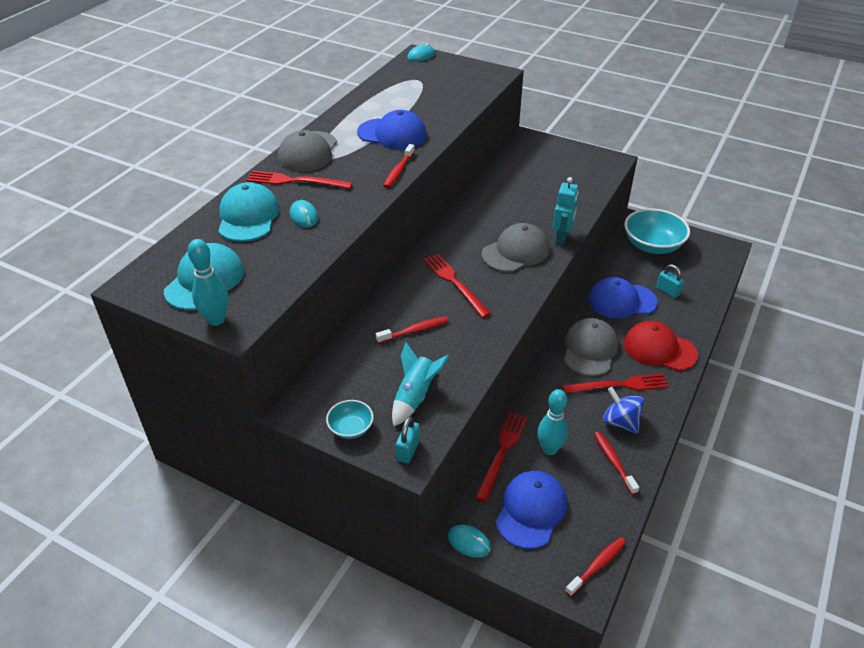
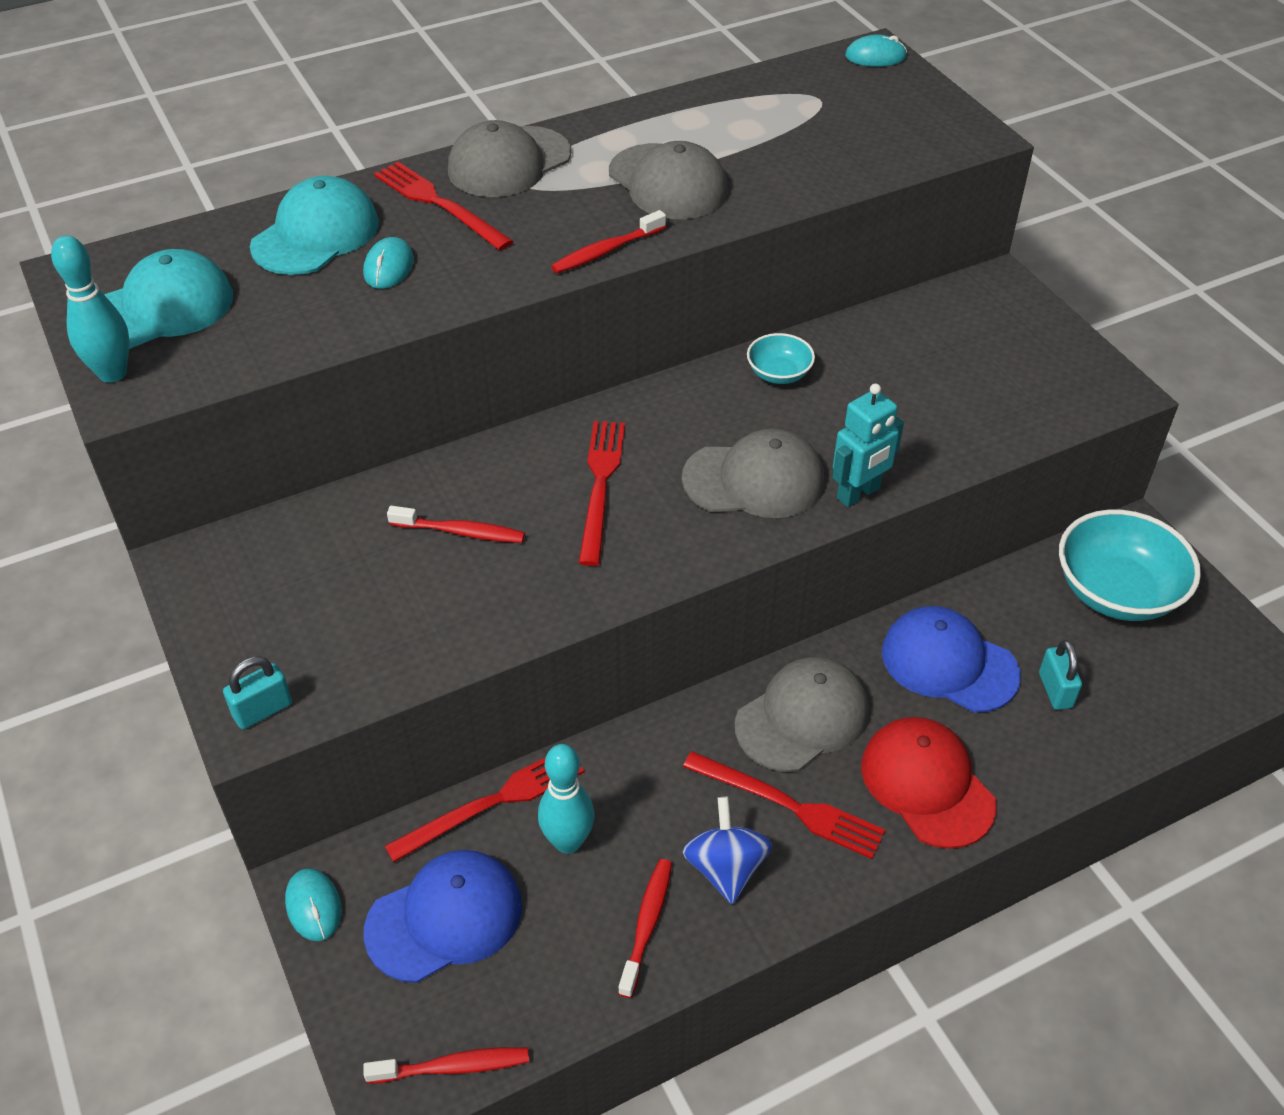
camera: 35 degrees right, 5 degrees up
turquoise bowl [326,400,374,439] -> turquoise bowl moved to [747,333,815,384]
blue cap [357,110,427,149] -> grey cap [609,141,728,219]
turquoise rocket [392,342,449,426] -> none

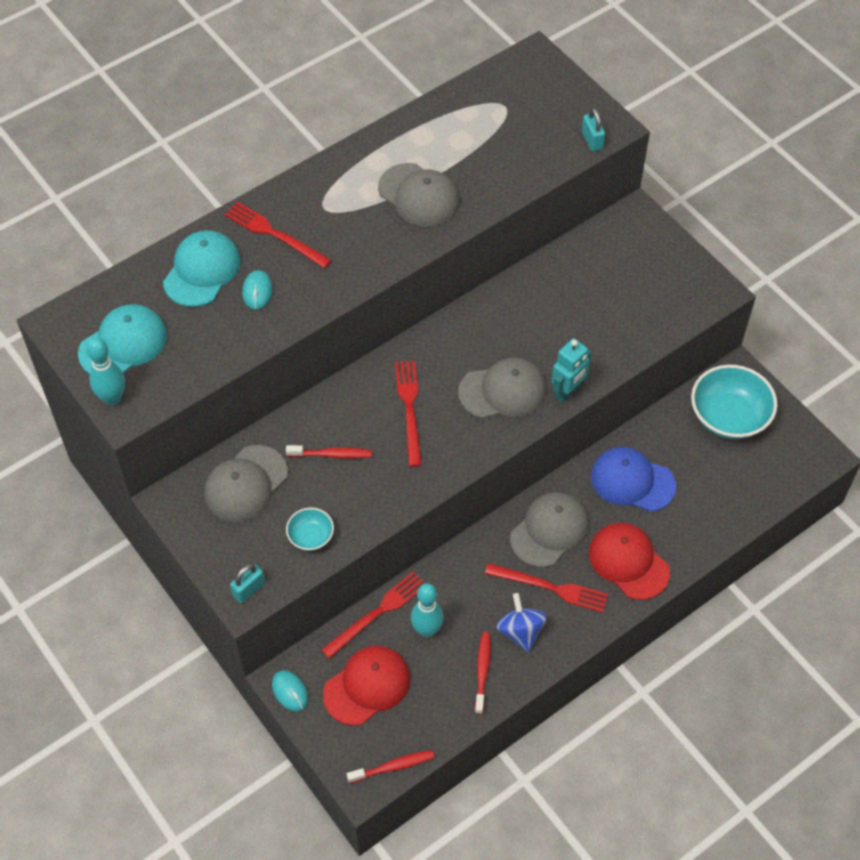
camera: 10 degrees left, 10 degrees up
blue cap [364,850,522,983] -> red cap [323,646,410,726]
grey cap [448,120,571,197] -> grey cap moved to [204,445,288,522]
red toothbrush [551,210,666,273] -> none
turquoise bowl [747,333,815,384] -> turquoise bowl moved to [286,508,334,551]
turquoise mouse [845,35,907,67] -> none
turquoise padlock [1039,640,1082,710] -> turquoise padlock moved to [582,108,605,152]

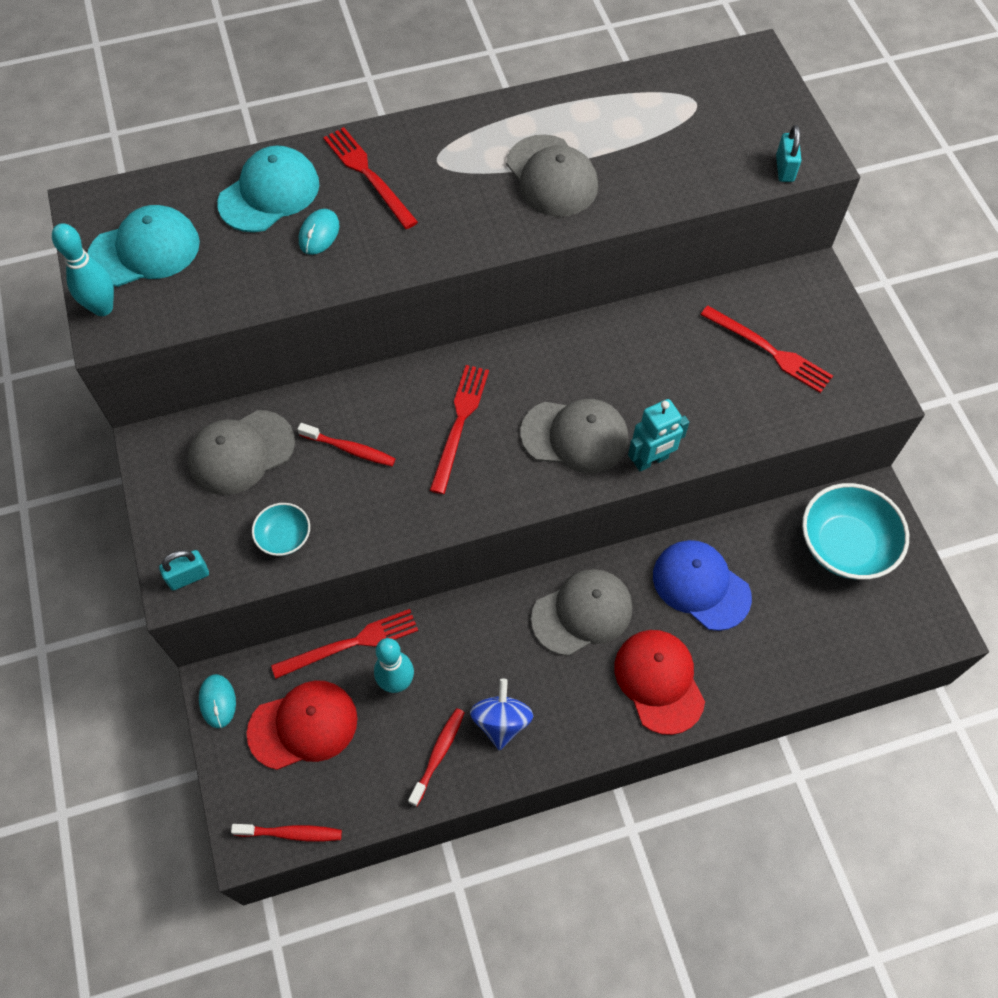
camera: 20 degrees right, 5 degrees up
red fork [485,563,608,613] -> red fork moved to [700,306,833,393]

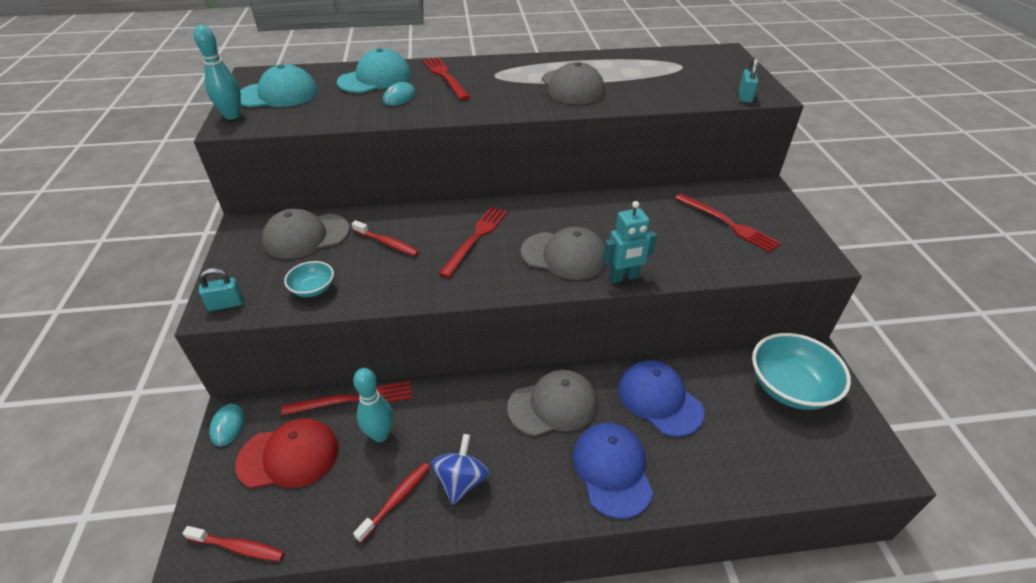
camera: 10 degrees right, 20 degrees down
red cap [614,630,705,735] -> blue cap [573,423,653,519]

